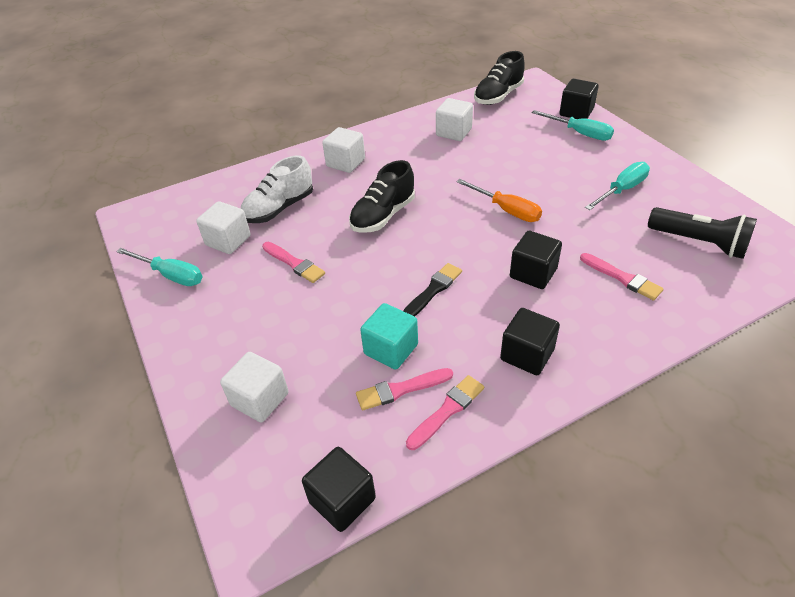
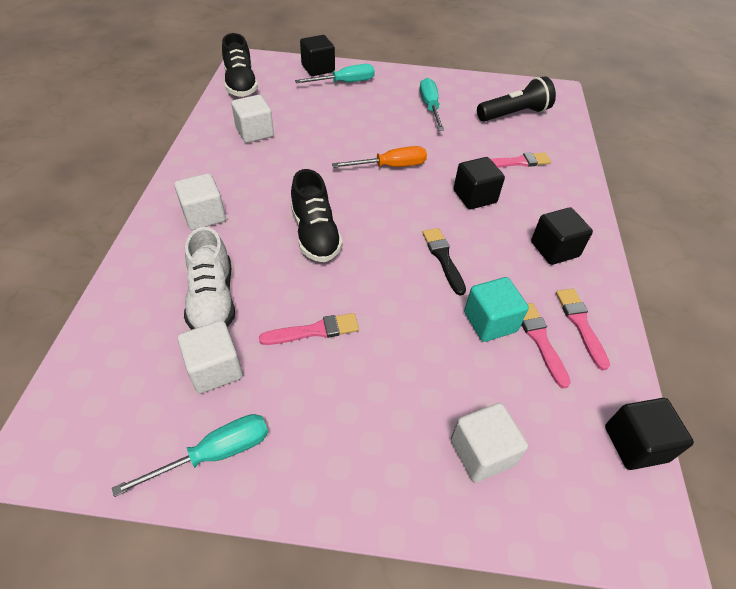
camera: 60 degrees left, 5 degrees up
pink brush [356,368,453,410] -> pink brush turned 150 degrees clockwise [521,303,571,388]

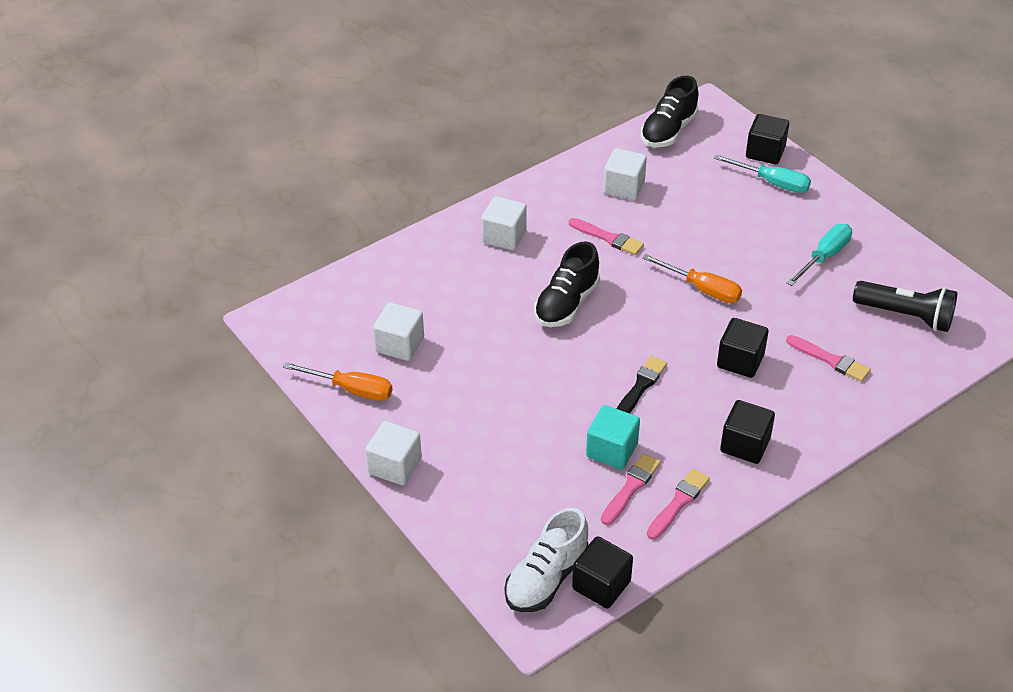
camera: 50 degrees right, 5 degrees down
turquoise screwdriver [112,414,268,497] -> orange screwdriver [283,362,393,401]
white shoe [184,227,235,330] -> white shoe moved to [505,508,588,612]
pink brush [259,313,359,345] -> pink brush moved to [569,218,644,255]
white cube [451,403,528,482] -> white cube moved to [366,421,422,485]

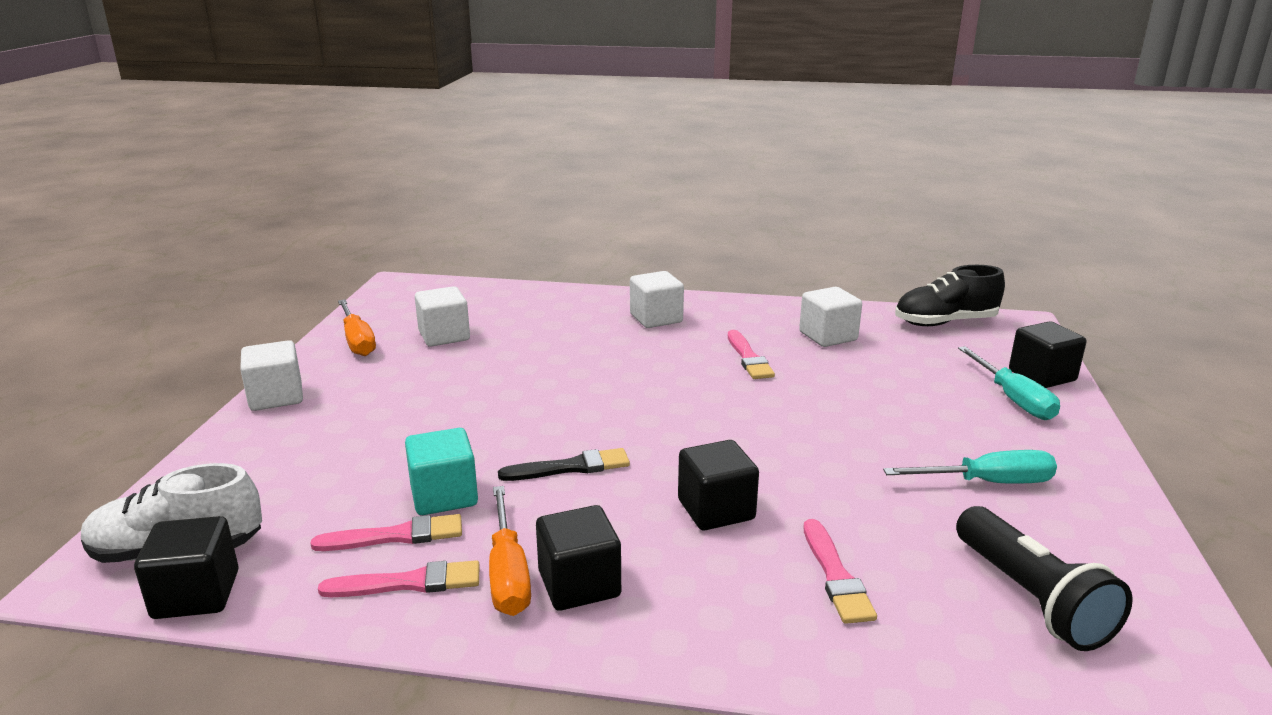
camera: 45 degrees right, 20 degrees down
black shoe [534,241,600,327] -> none
orange screwdriver [642,254,742,303] -> orange screwdriver moved to [489,486,531,616]

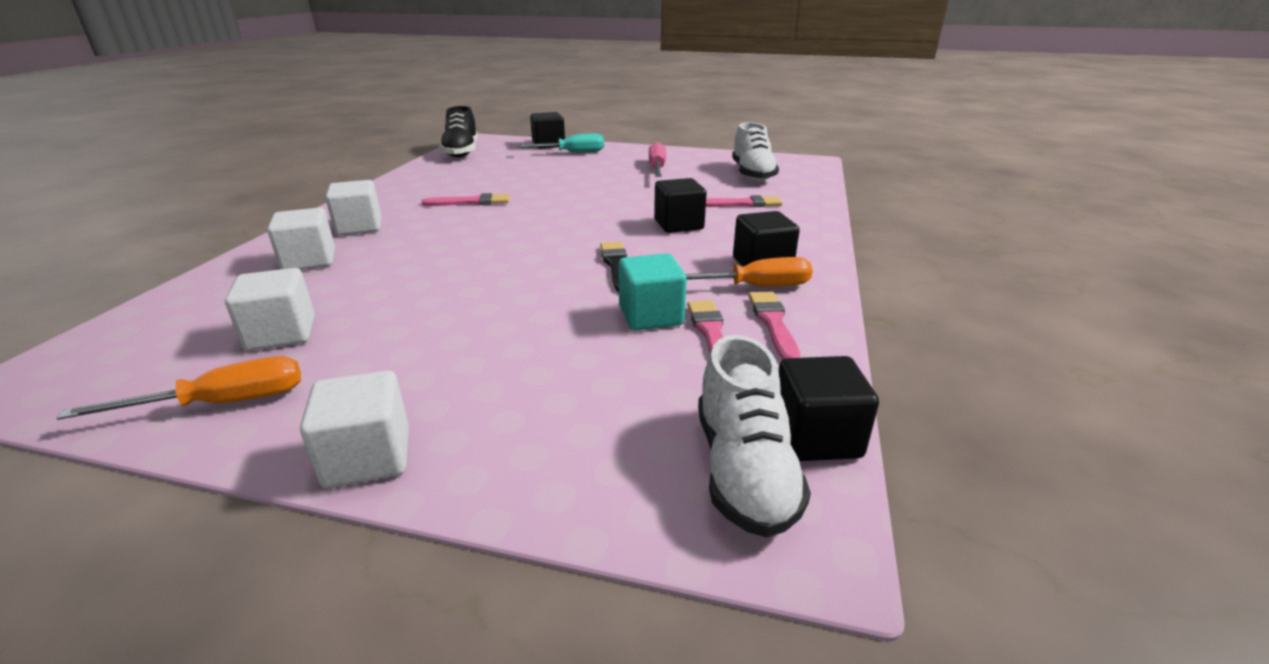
camera: 85 degrees left, 5 degrees up
white cube [799,287,862,347] -> white cube moved to [267,208,335,270]
turquoise screwdriver [883,450,1057,484] -> pink screwdriver [649,142,666,177]
black flashlight [956,506,1133,651] -> white shoe [732,122,779,181]

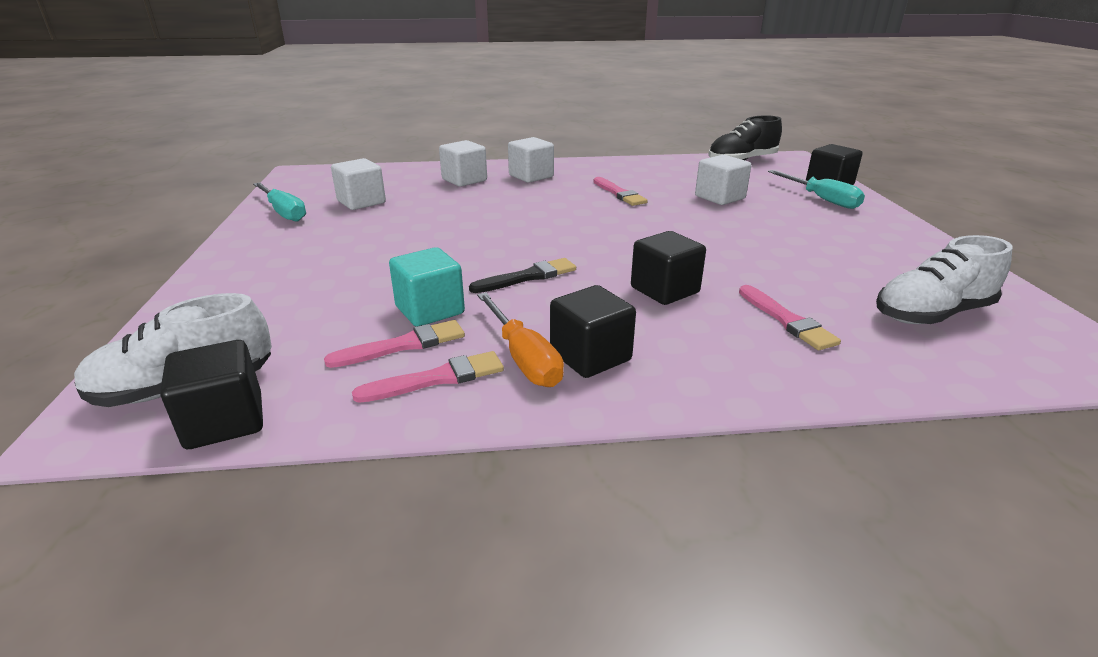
camera: 70 degrees right, 0 degrees up
orange screwdriver [57,356,301,420] -> turquoise screwdriver [253,182,306,222]
white cube [300,371,409,488] -> white cube moved to [695,155,751,205]
pink screwdriver [649,142,666,177] -> none

